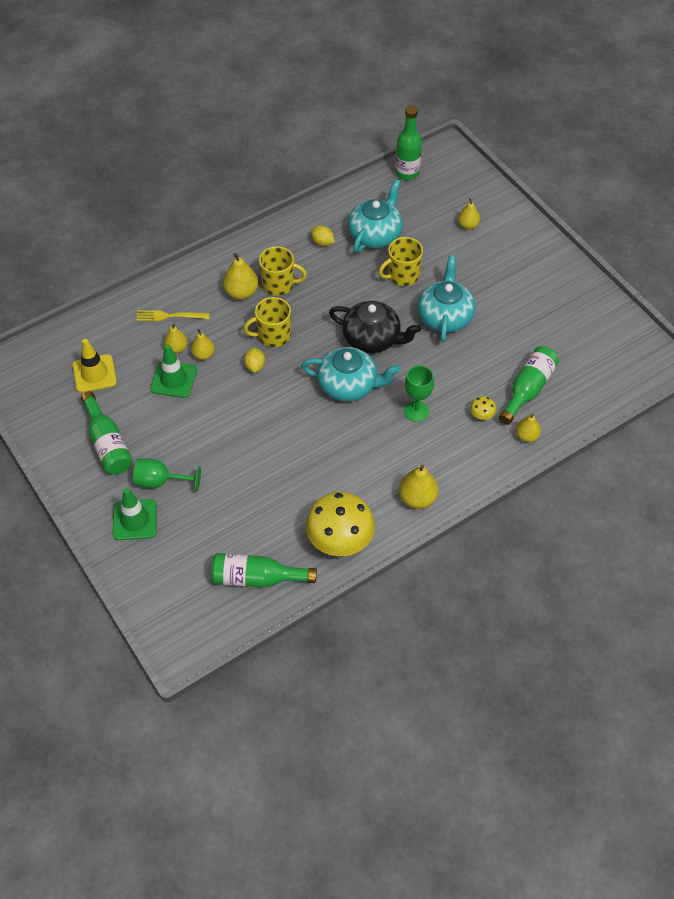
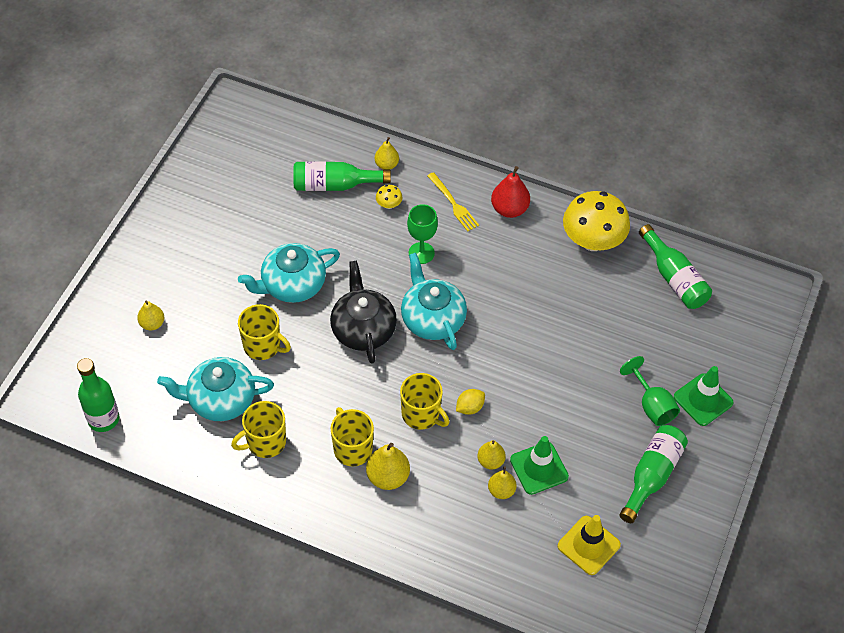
camera: 125 degrees left, 0 degrees up
yellow fork [136,310,210,321] -> yellow fork moved to [427,172,479,232]
yellow lemon [311,226,335,246] -> yellow mug [231,401,286,458]
yellow pear [399,465,439,509] -> red pear [491,166,530,218]

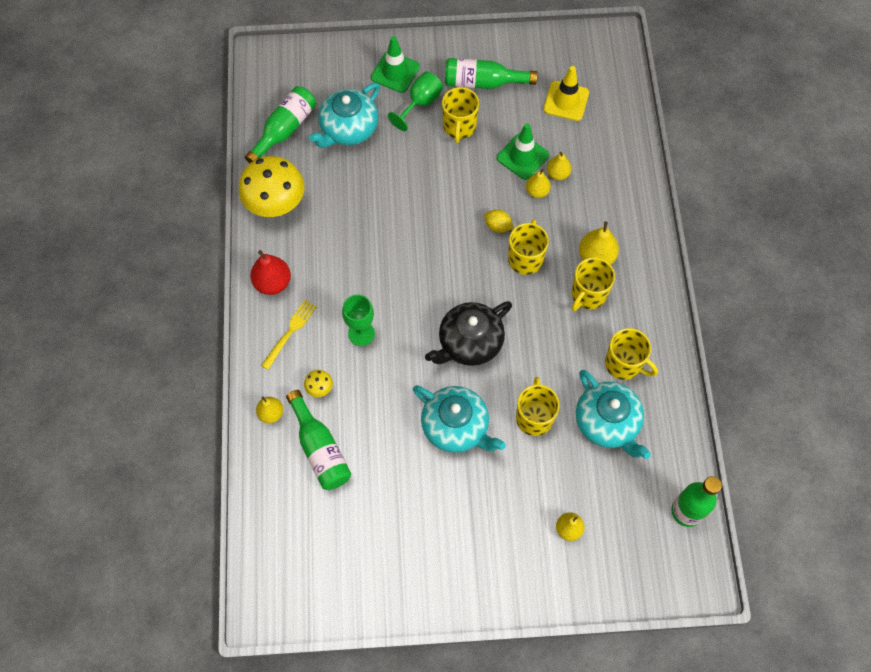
camera: 115 degrees left, 10 degrees up
turquoise teapot [401,253,467,350] -> turquoise teapot moved to [309,83,380,148]
none -> yellow mug [442,87,479,143]

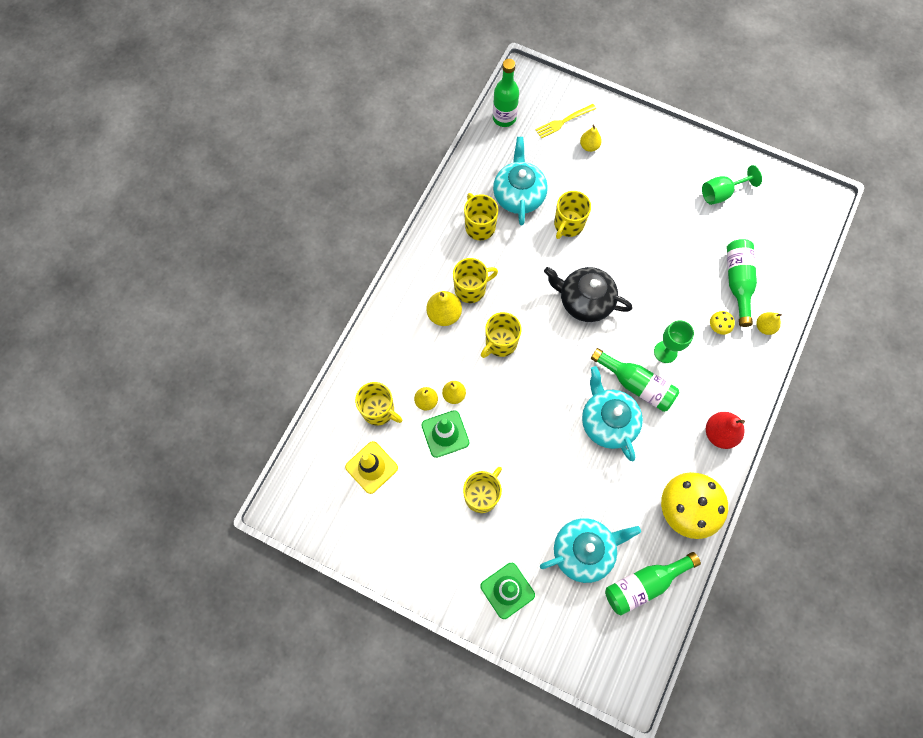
camera: 150 degrees left, 5 degrees up
yellow fork [261,300,317,370] -> yellow fork moved to [536,104,596,138]
green goblet [388,72,443,131] -> green goblet moved to [702,165,762,205]
turquoise teapot [413,385,506,453] -> turquoise teapot moved to [582,366,643,461]
black teapot [425,301,512,366] -> black teapot turned 150 degrees counterclockwise [544,267,633,322]
green bottle [445,58,537,89] -> green bottle moved to [591,348,679,412]
yellow lemon [484,210,514,233] -> none
none -> yellow mug [355,382,403,425]

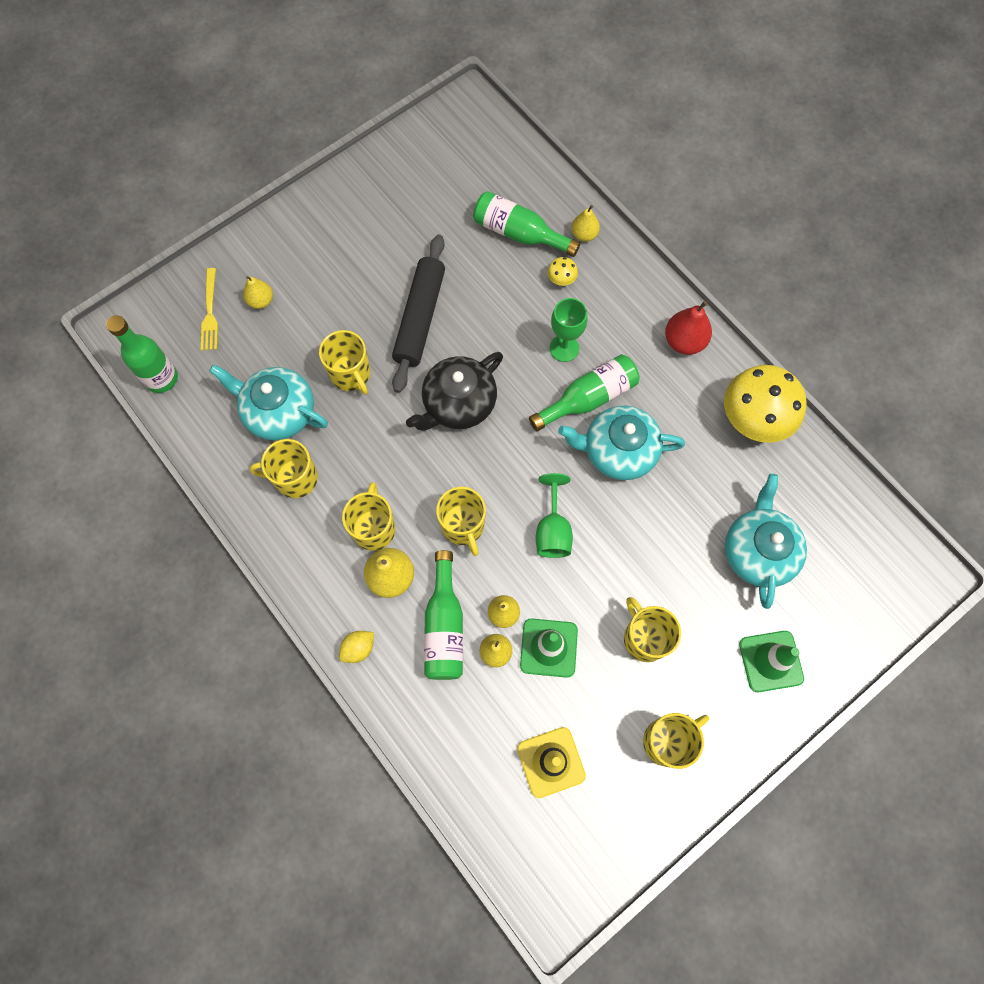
camera: 65 degrees left, 0 degrees up
yellow mug [355,382,403,425] -> yellow mug moved to [643,713,709,769]
green bottle [605,552,701,615] -> green bottle moved to [424,550,463,680]
green goblet [702,165,762,205] -> green goblet moved to [536,473,573,558]
none -> yellow lemon [339,631,374,663]
none -> black rolling pin [392,234,445,393]

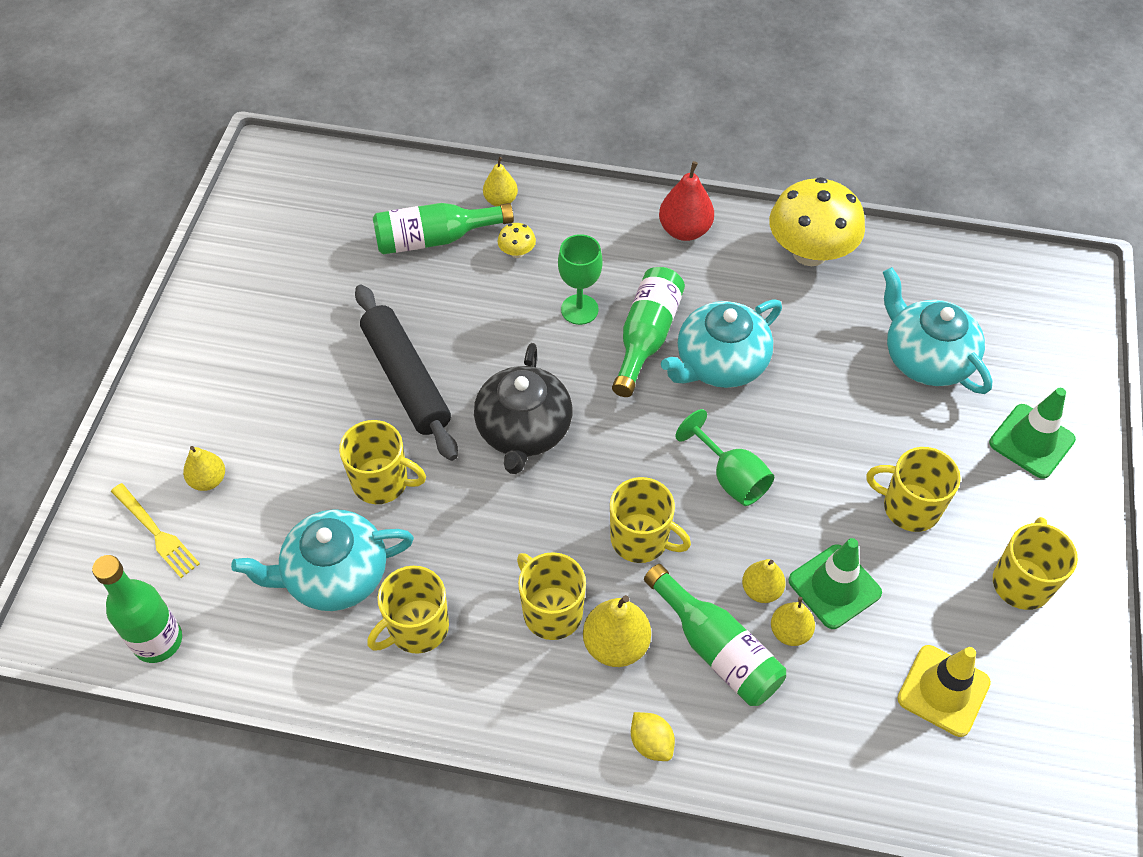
camera: 40 degrees left, 15 degrees down
yellow lemon [339,631,374,663] -> yellow lemon turned 45 degrees counterclockwise [631,712,675,761]

